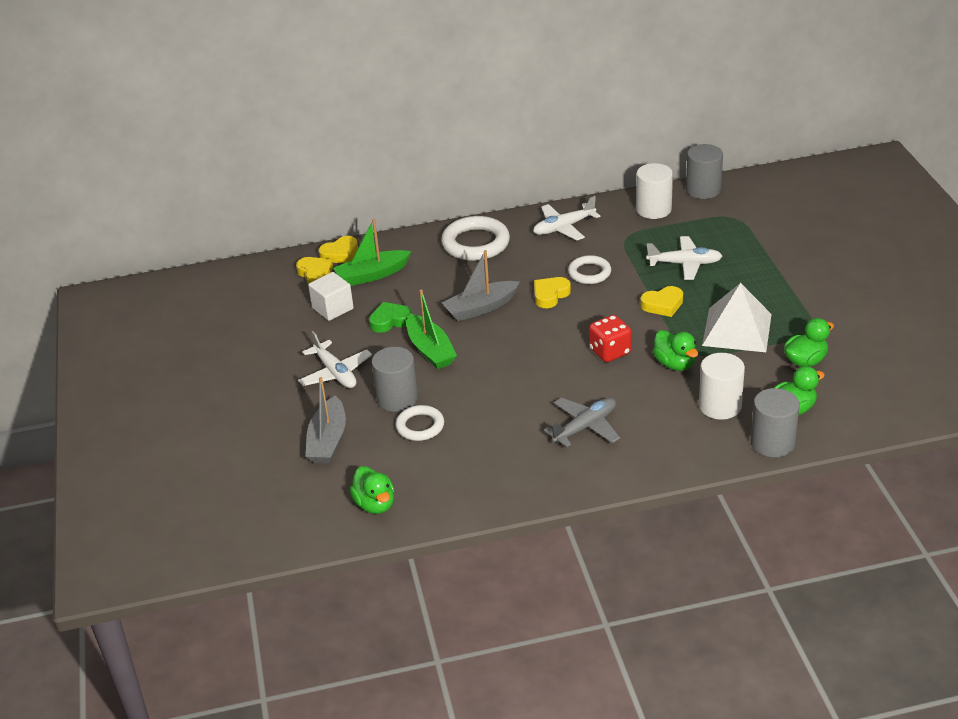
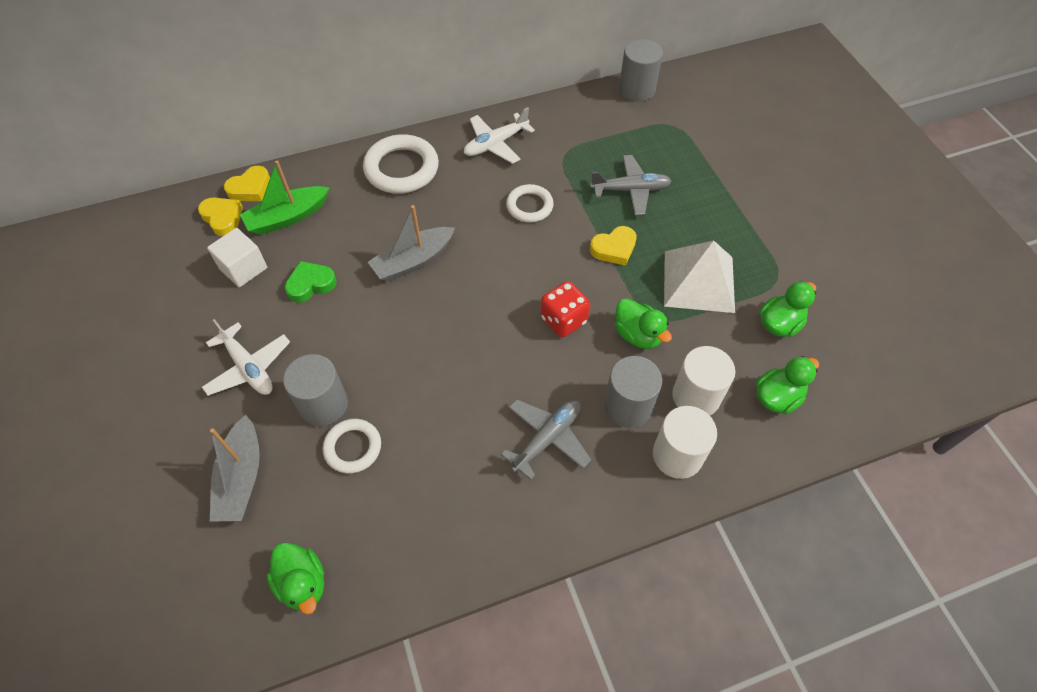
camera: 10 degrees left, 20 degrees up
green boat [407,290,457,369] -> none
yellow heart [534,277,571,308] -> none
white cylinder [636,163,673,219] -> white cylinder moved to [653,406,717,479]
white plane [646,236,722,280] -> grey plane [590,155,672,215]
grey cylinder [750,388,800,457] -> grey cylinder moved to [604,356,662,428]

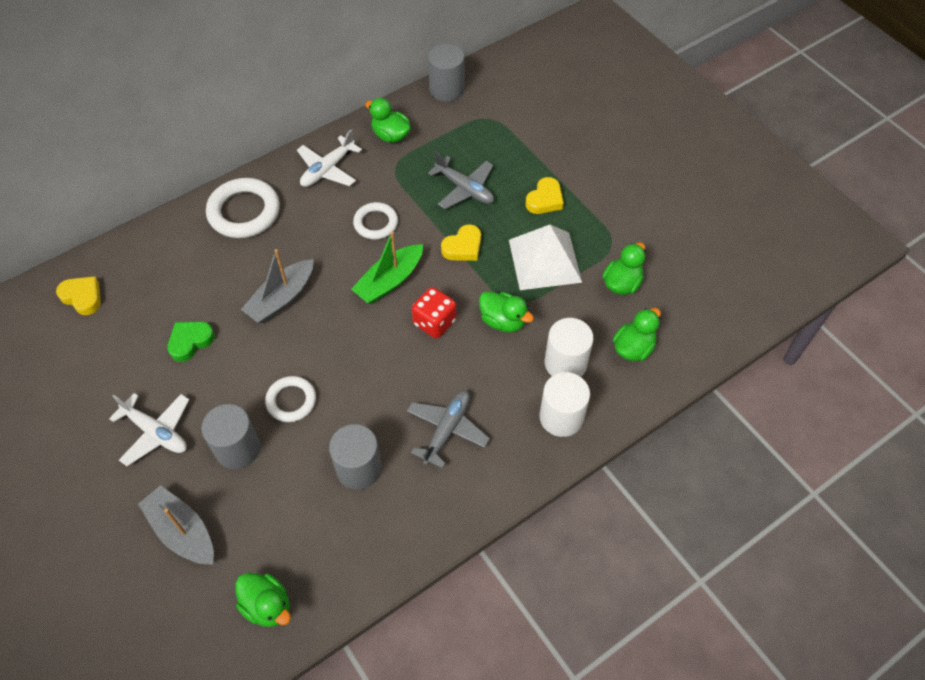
camera: 15 degrees left, 0 degrees up
white cube [207,228,267,287] -> none
grey boat [210,415,260,522] -> grey boat turned 150 degrees clockwise [138,485,214,564]
yellow heart [224,166,270,201] -> yellow heart moved to [526,177,564,214]
green boat [240,161,329,235] -> green boat moved to [351,232,423,304]
white ring [323,419,381,474] -> white ring moved to [265,376,316,422]
grey plane [590,155,672,215] -> grey plane turned 60 degrees clockwise [428,152,494,209]
grey cylinder [604,356,662,428] -> grey cylinder moved to [329,424,382,490]
none -> green duck [365,98,411,143]

